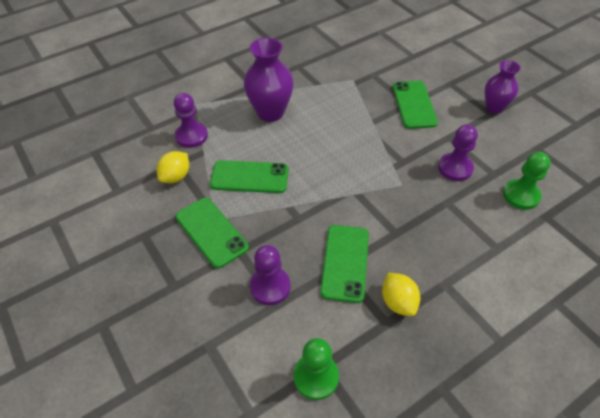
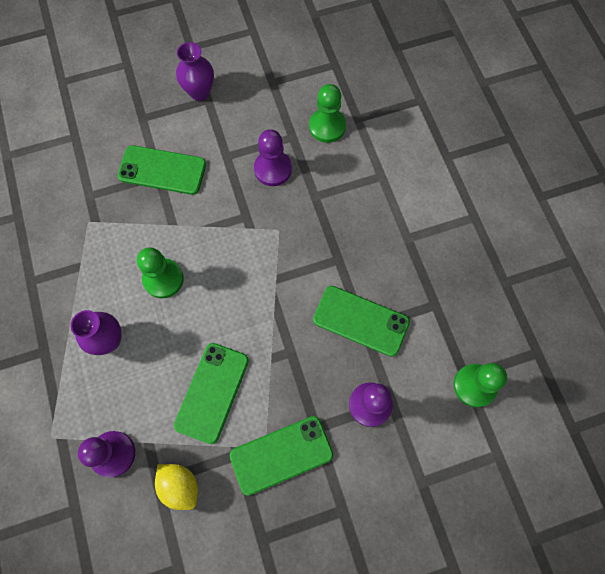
camera: 75 degrees left, 20 degrees up
purple vase [244,38,294,122] -> purple vase [71,310,122,355], size x0.65
yellow lemon [382,273,420,316] -> none
none -> green pawn [137,247,184,298]

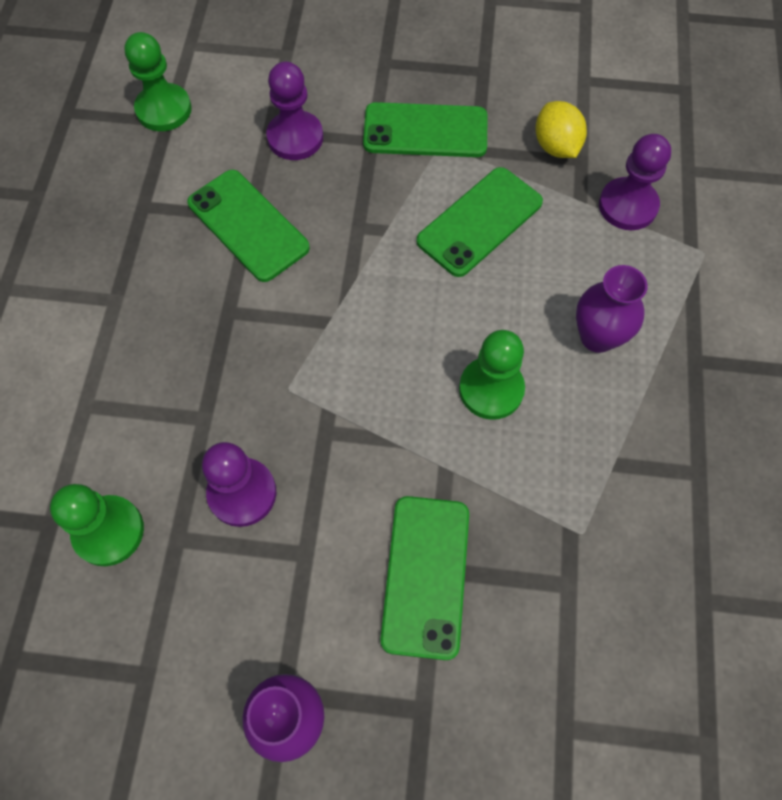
camera: 155 degrees left, 5 degrees down
green phone [118,145,206,195] -> green phone turned 60 degrees clockwise [380,496,469,660]

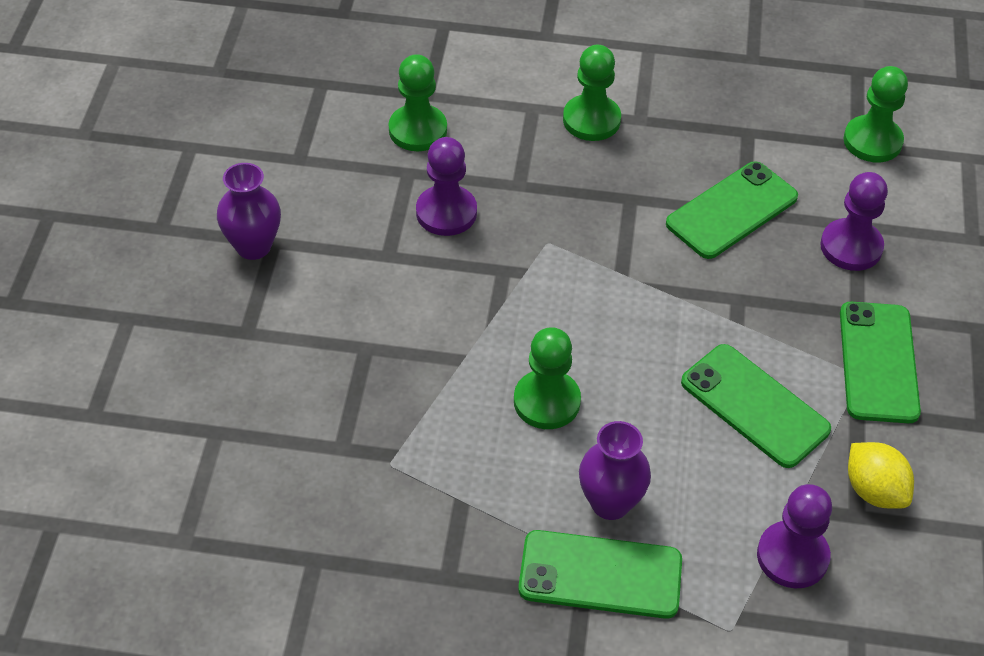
camera: 90 degrees right, 15 degrees down
green phone [380,496,469,660] -> green phone moved to [518,530,682,619]
yellow lemon [535,101,587,158] -> yellow lemon turned 75 degrees clockwise [848,442,914,509]
none -> green pawn [563,45,621,141]

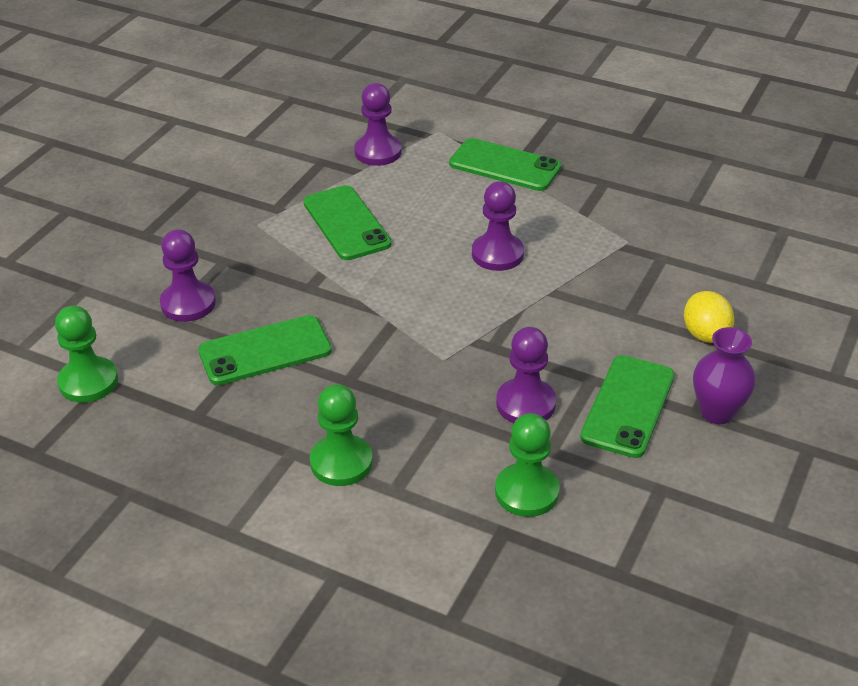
camera: 160 degrees left, 10 degrees down
green pawn [514,327,581,429] -> purple pawn [472,181,524,271]
purple vase [579,421,651,520] -> none
green phone [840,302,921,423] -> green phone moved to [580,355,675,458]
yellow lemon [848,442,914,509] -> yellow lemon moved to [684,291,735,343]

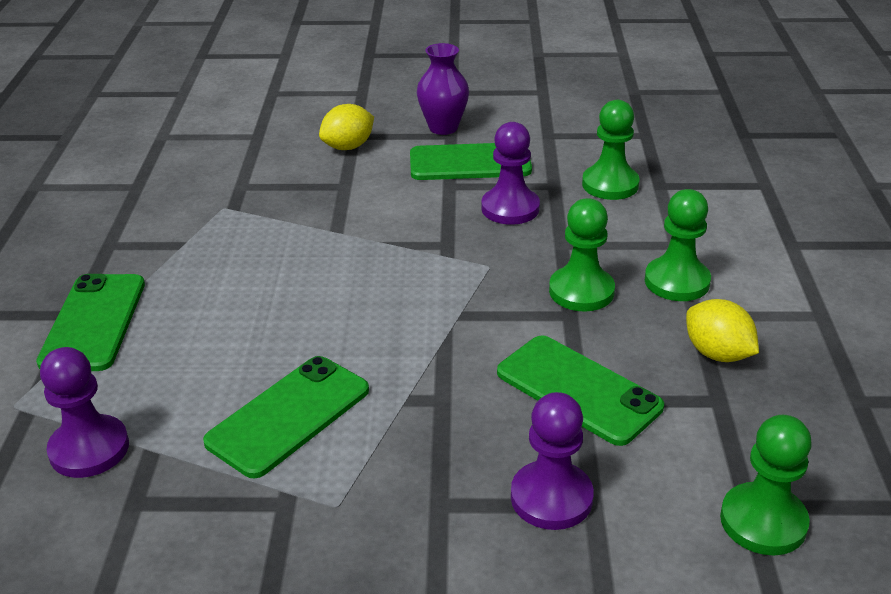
camera: 115 degrees left, 5 degrees down
purple pawn [472,181,524,271] -> none
none -> green pawn [549,198,615,312]
none -> yellow lemon [686,299,759,362]

